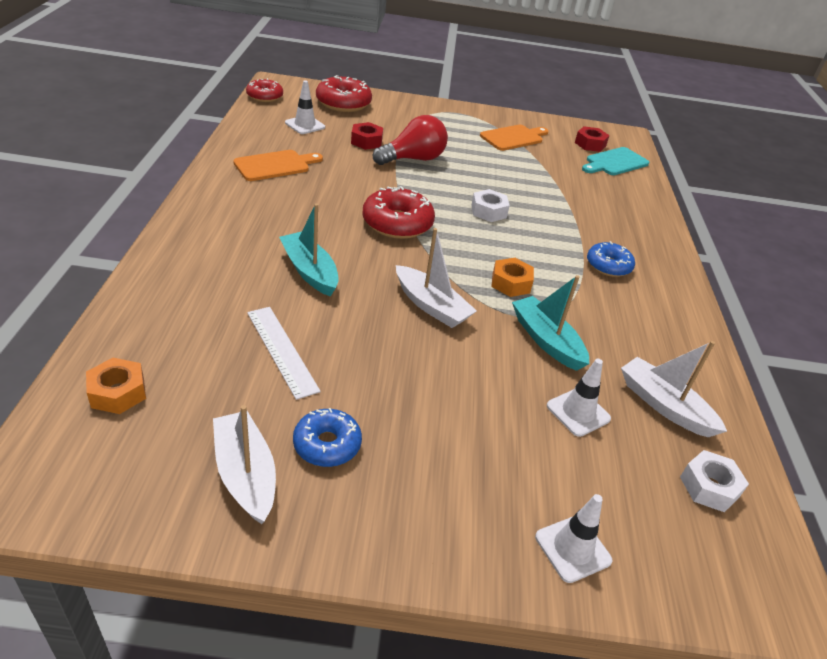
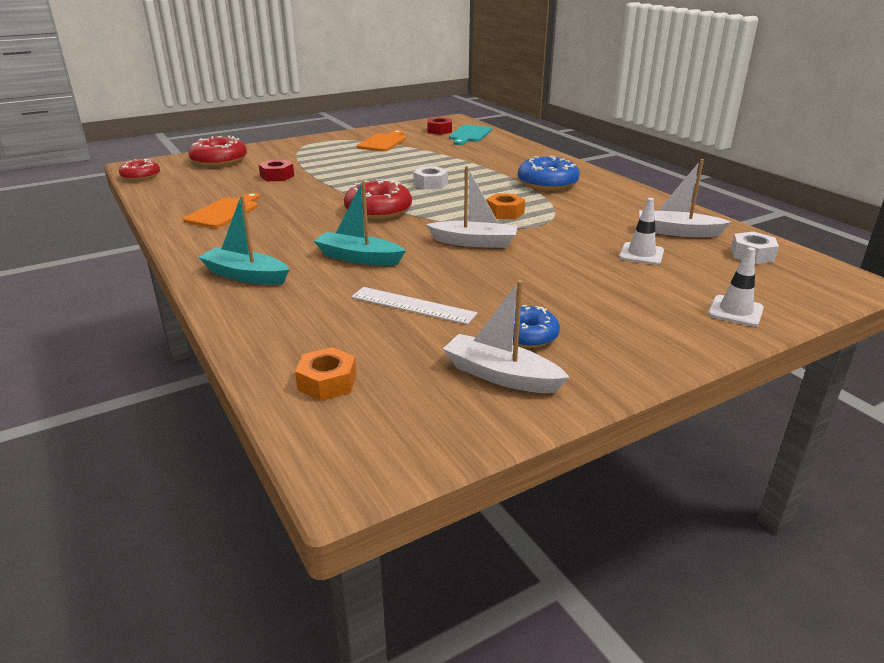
camera: 30 degrees left, 10 degrees down
white traffic cone [285,80,325,134] -> none
red light bulb [373,115,448,165] -> none
turquoise boat [512,275,589,371] -> turquoise boat moved to [198,195,290,285]
blue donut [587,241,635,277] -> blue donut [518,156,580,191], size x1.55

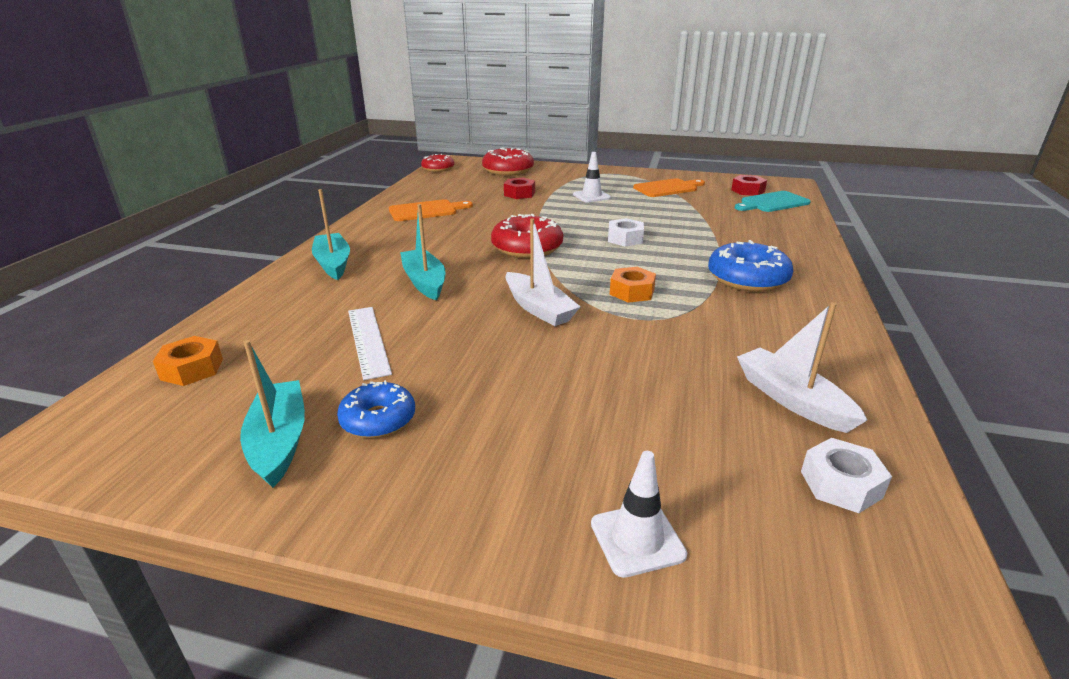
camera: 45 degrees right, 0 degrees up
white boat [443,280,570,393] -> turquoise boat [240,340,305,488]
white traffic cone [619,198,664,265] -> white traffic cone moved to [573,152,611,203]

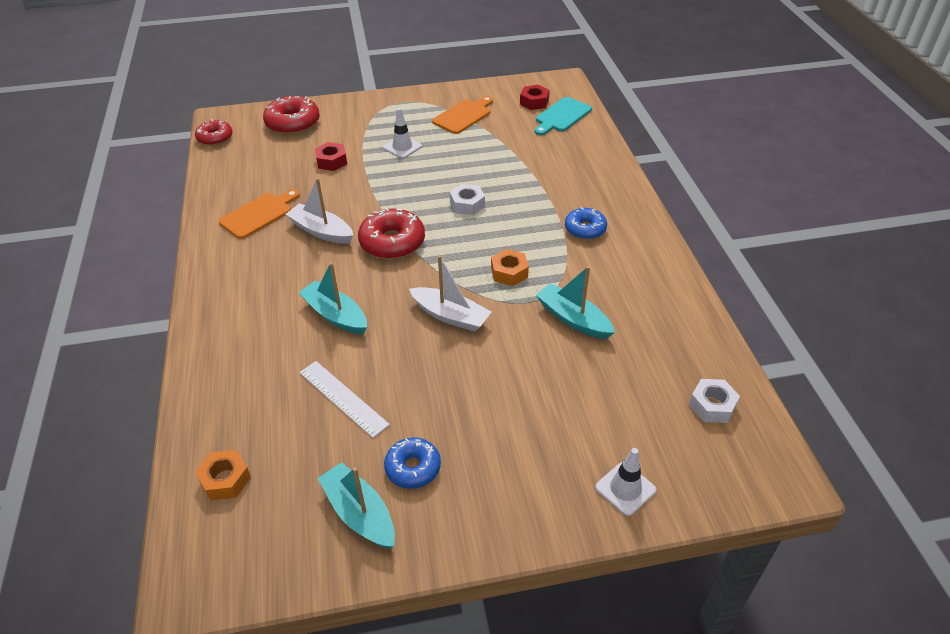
camera: 25 degrees left, 15 degrees up
turquoise boat [312,189,350,280] -> turquoise boat moved to [536,266,615,339]
blue donut [708,240,793,292] -> blue donut [565,207,607,240], size x0.64
white boat [737,302,867,433] -> white boat moved to [286,178,354,244]

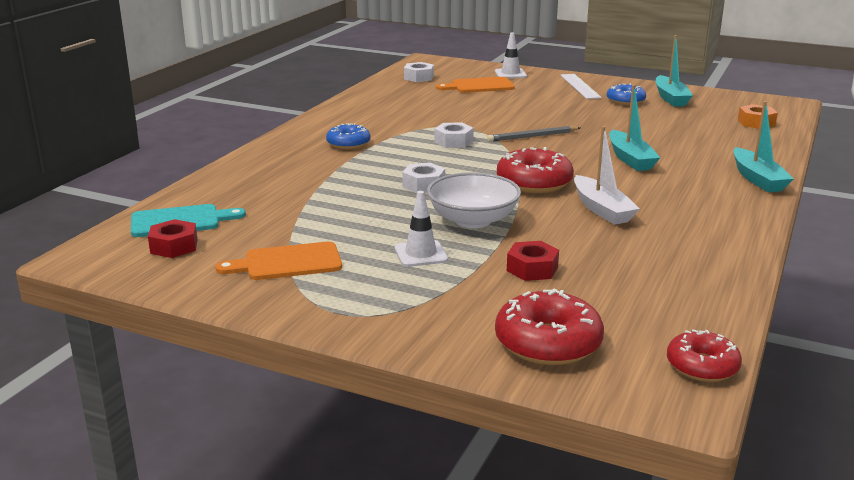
camera: 145 degrees left, 20 degrees down
orange cutting board [219,189,300,239] -> orange cutting board moved to [436,77,515,93]
white ruler [299,361,390,438] -> white ruler moved to [560,74,602,99]
white boat [409,255,491,332] -> grey pencil [487,126,580,142]
orange nut [491,249,529,286] -> white nut [435,122,474,148]
turquoise boat [536,266,615,339] -> turquoise boat moved to [734,101,794,192]
none -> white bowl [427,172,521,228]

